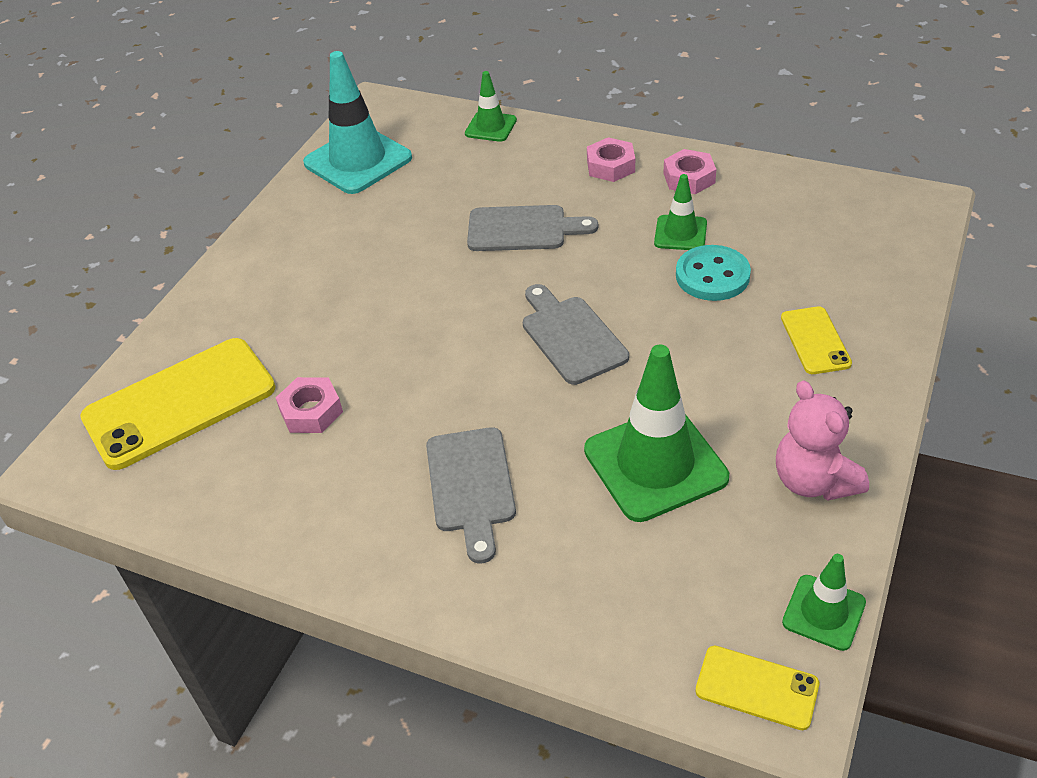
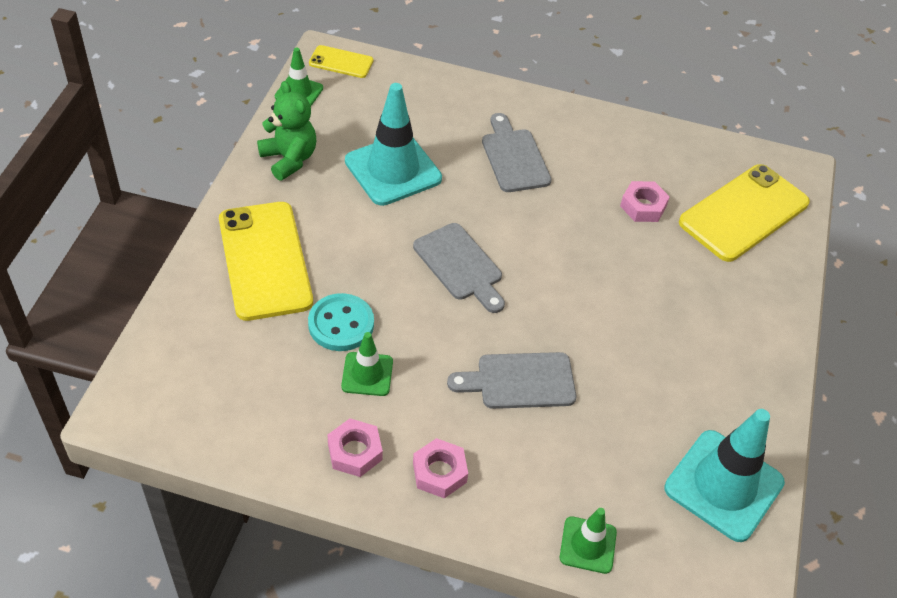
camera: 165 degrees right, 5 degrees up
green traffic cone [584,345,729,522] -> turquoise traffic cone [345,83,442,206]
pink teddy bear [776,380,869,501] -> green teddy bear [257,81,316,181]
yellow phone [781,306,852,374] -> yellow phone [219,202,313,321], size x2.02

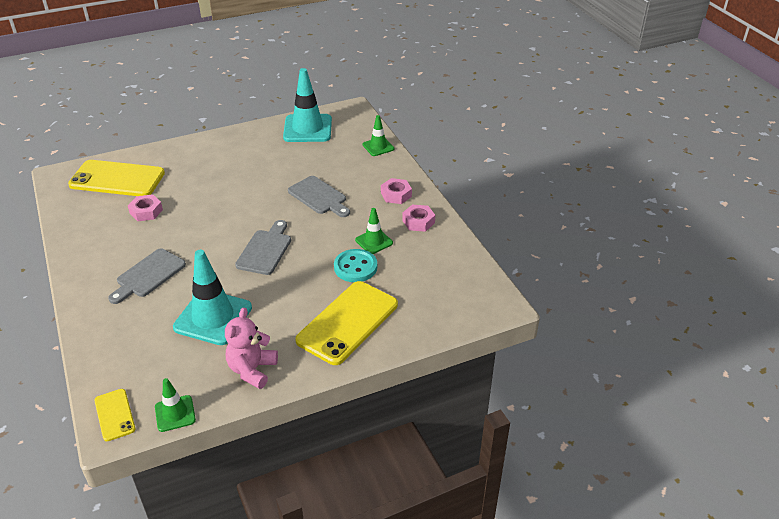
camera: 125 degrees left, 10 degrees down
green teddy bear [257,81,316,181] -> pink teddy bear [225,307,278,389]

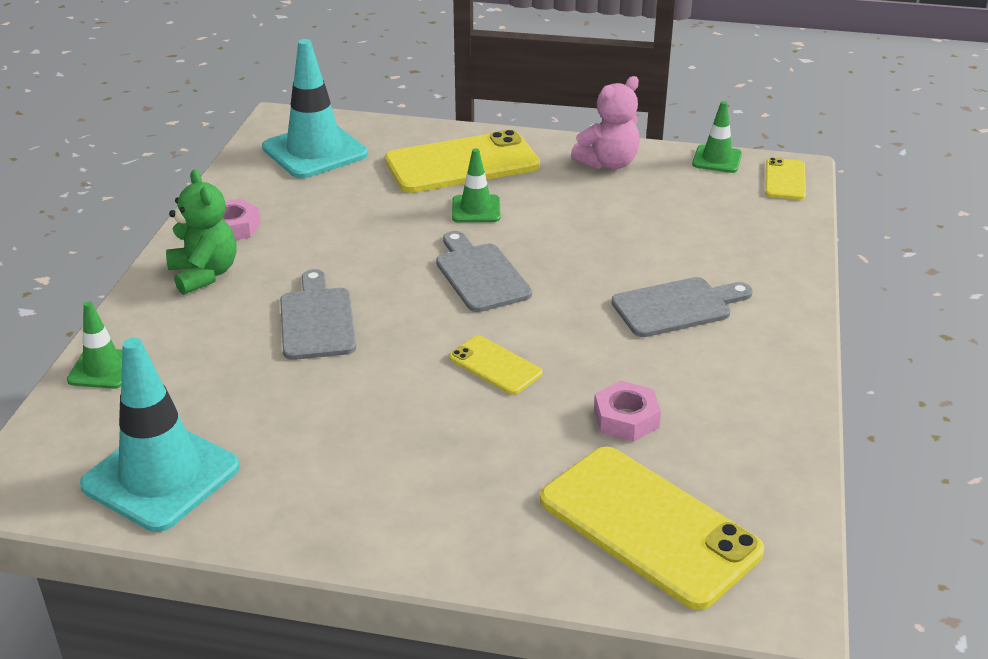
camera: 145 degrees left, 5 degrees down
turquoise traffic cone [173,250,252,345] -> turquoise traffic cone moved to [262,39,368,178]
grey cutting board [235,220,291,275] -> grey cutting board turned 105 degrees clockwise [436,231,532,312]
turquoise button [334,249,377,282] -> none
green traffic cone [355,208,393,254] -> green traffic cone moved to [452,148,500,222]
pink nut [381,178,412,204] -> green teddy bear [166,169,236,295]
none -> yellow phone [449,335,542,395]

